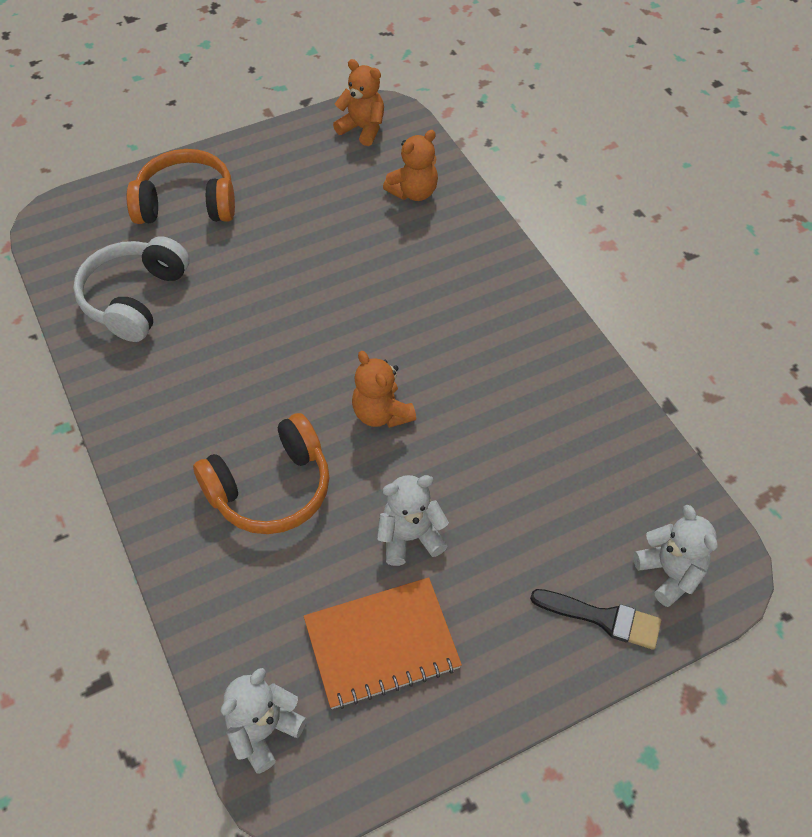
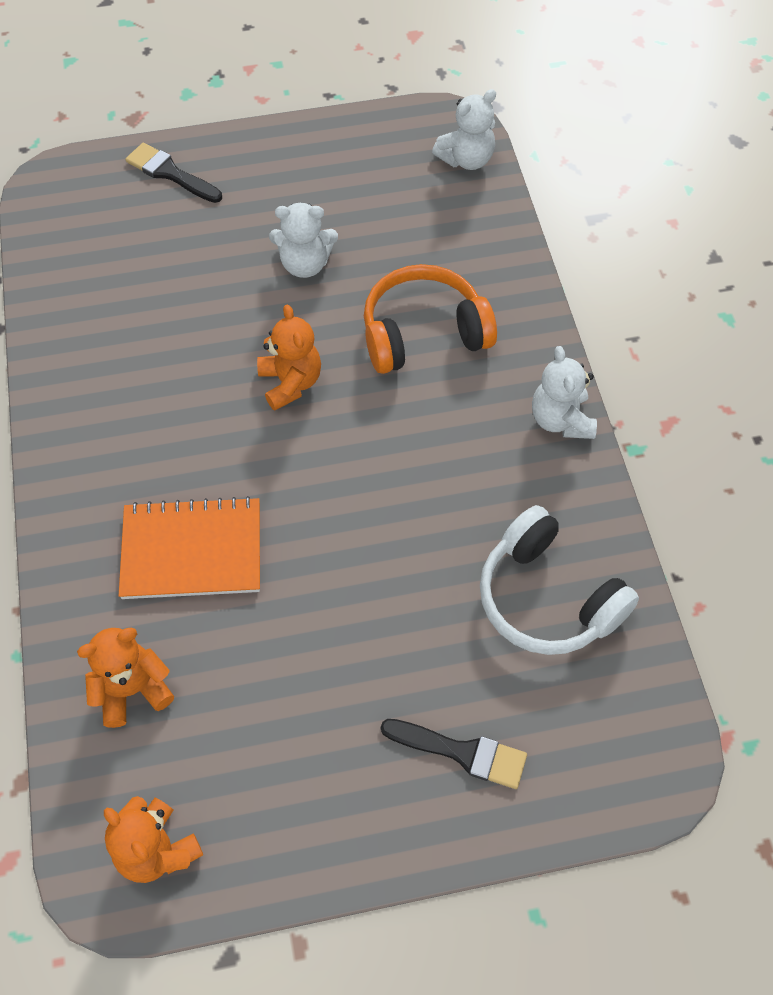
camera: 165 degrees left, 5 degrees up
white headphones [73,236,189,342] -> white headphones turned 105 degrees clockwise [480,505,639,655]
orange headphones [127,149,235,224] -> black brush [381,719,527,789]
orange notebook [304,577,462,709] -> orange notebook moved to [119,496,260,599]
white teddy bear [633,505,718,607] -> white teddy bear moved to [532,346,597,439]

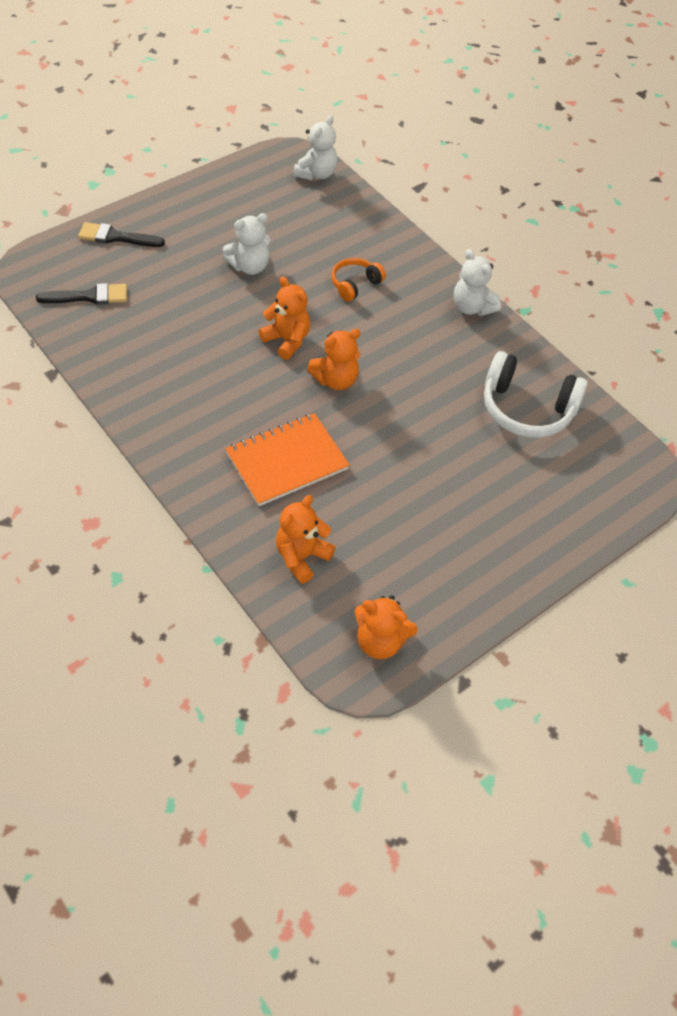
camera: 30 degrees left, 5 degrees down
orange headphones [364,264,497,374] -> orange headphones [331,258,386,301], size x0.56
black brush [381,719,527,789] -> black brush moved to [36,283,127,305]
none -> orange teddy bear [307,329,361,390]

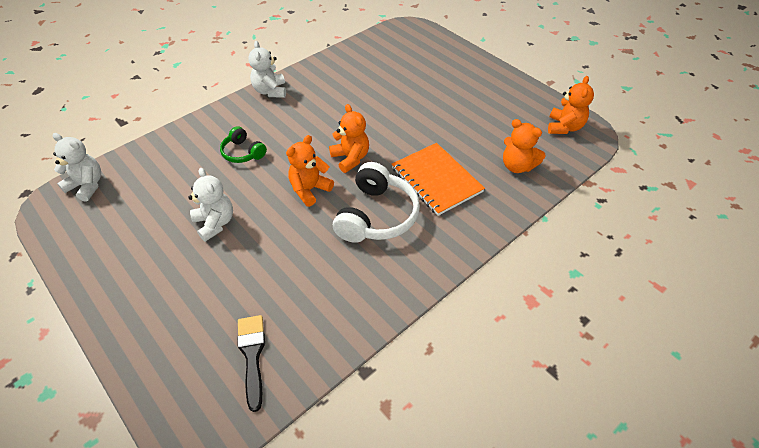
camera: 90 degrees left, 5 degrees down
black brush [78,222,165,247] -> none
orange headphones [331,258,386,301] -> green headphones [220,126,267,163]
white teddy bear [454,249,501,316] -> white teddy bear turned 120 degrees clockwise [248,41,286,98]
white headphones [484,351,588,438] -> white headphones moved to [333,162,420,243]

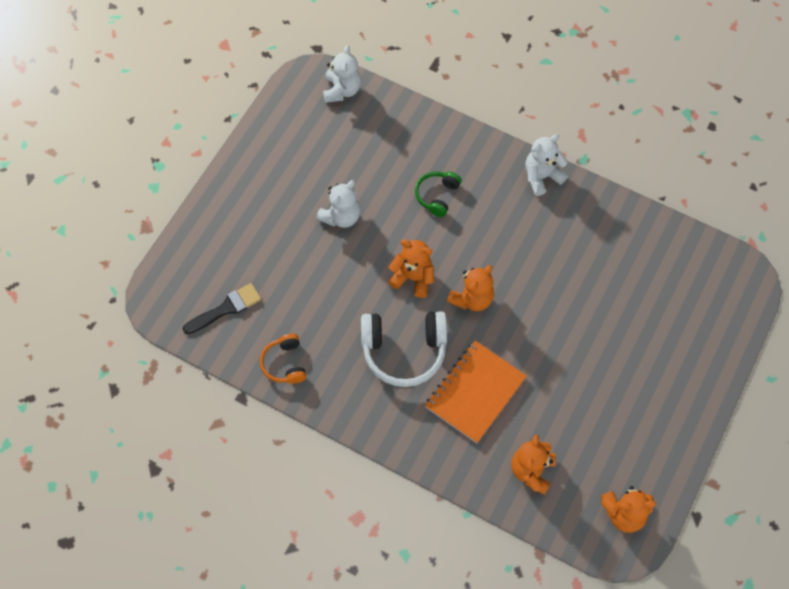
camera: 70 degrees right, 15 degrees up
none -> orange headphones [260,334,306,384]

